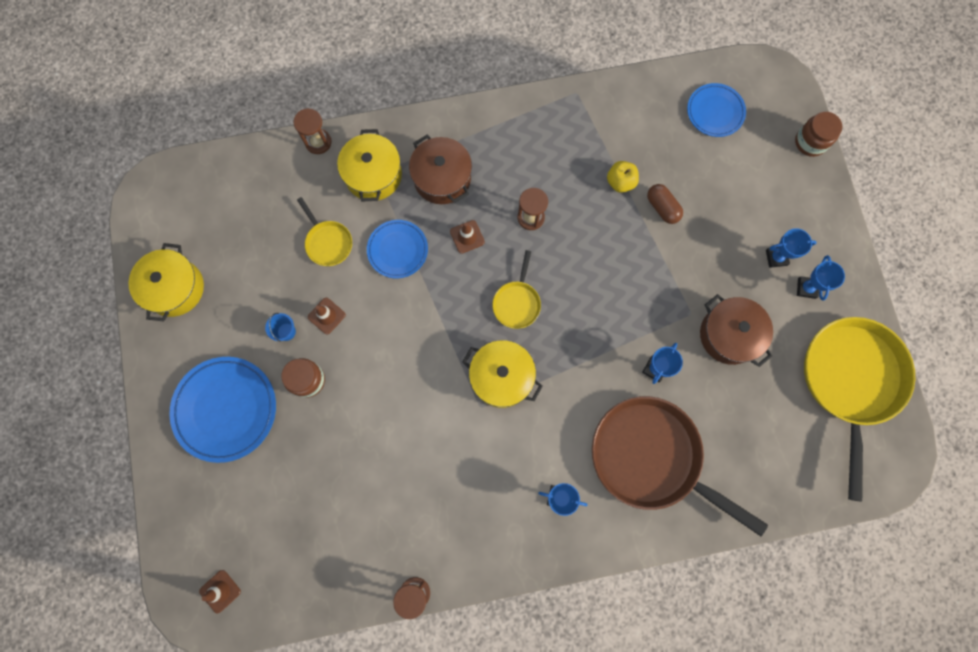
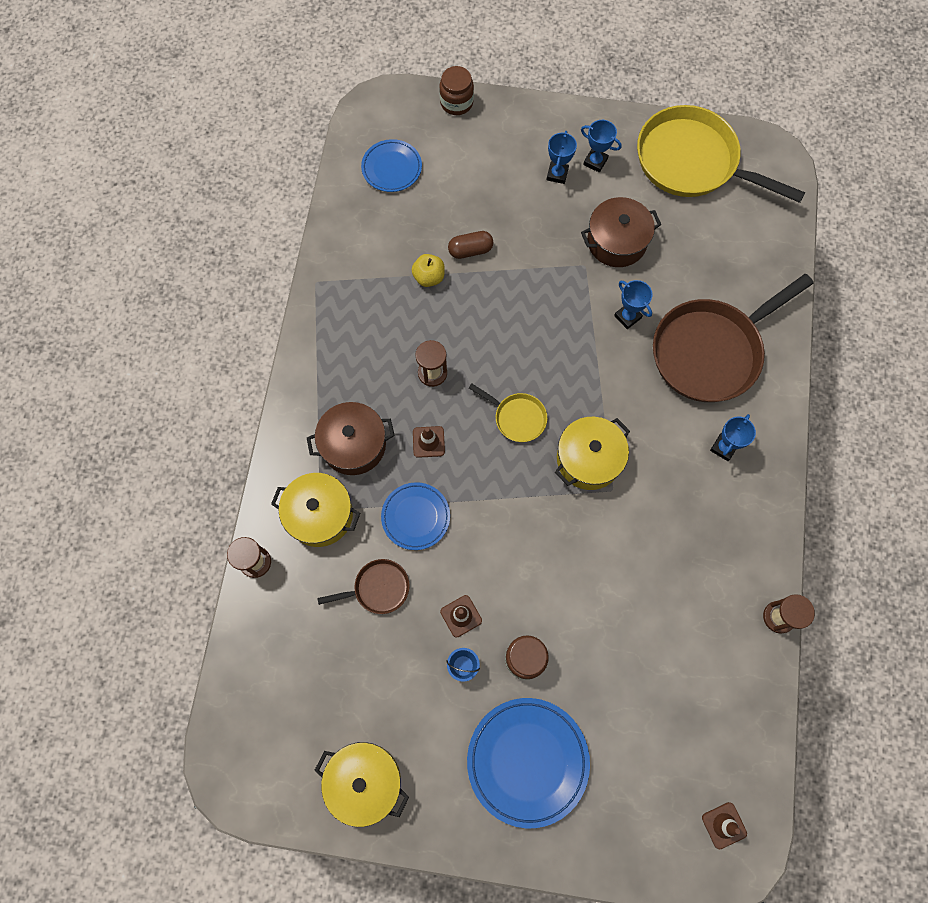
camera: 70 degrees left, 5 degrees down
yellow pan [297,197,352,266] -> brown pan [317,559,410,614]

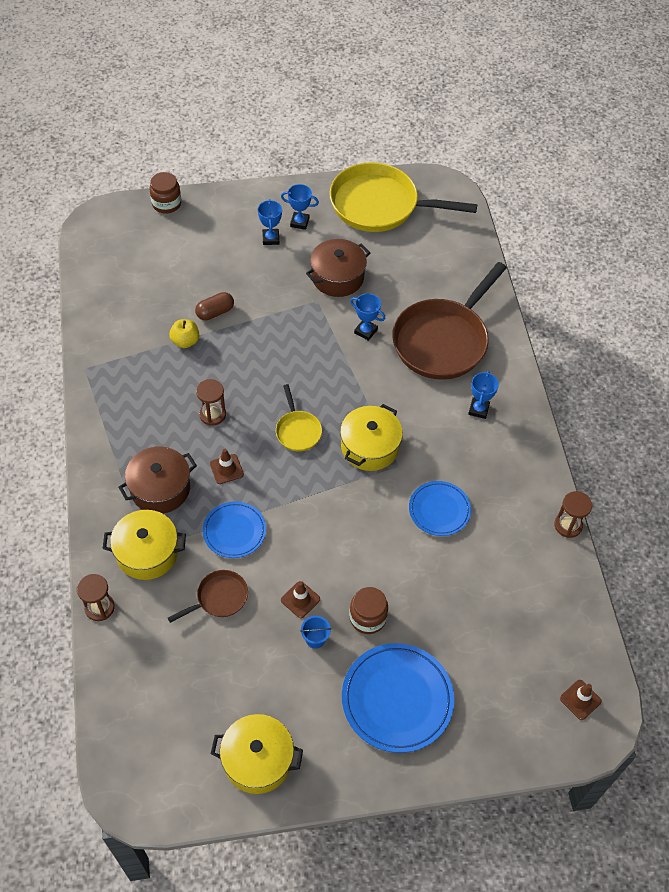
camera: 20 degrees left, 15 degrees down
blue plate [361,139,422,192] -> blue plate moved to [409,481,471,536]
yellow pan [469,384,547,442] -> yellow pan turned 60 degrees clockwise [276,384,322,452]

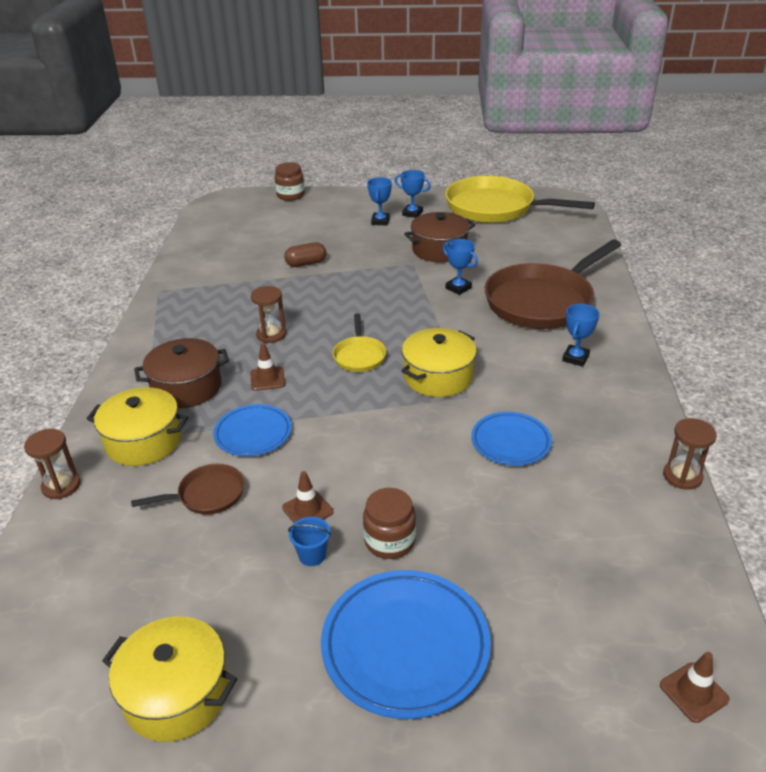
camera: 15 degrees right, 20 degrees down
yellow apple [169,319,199,348] -> none

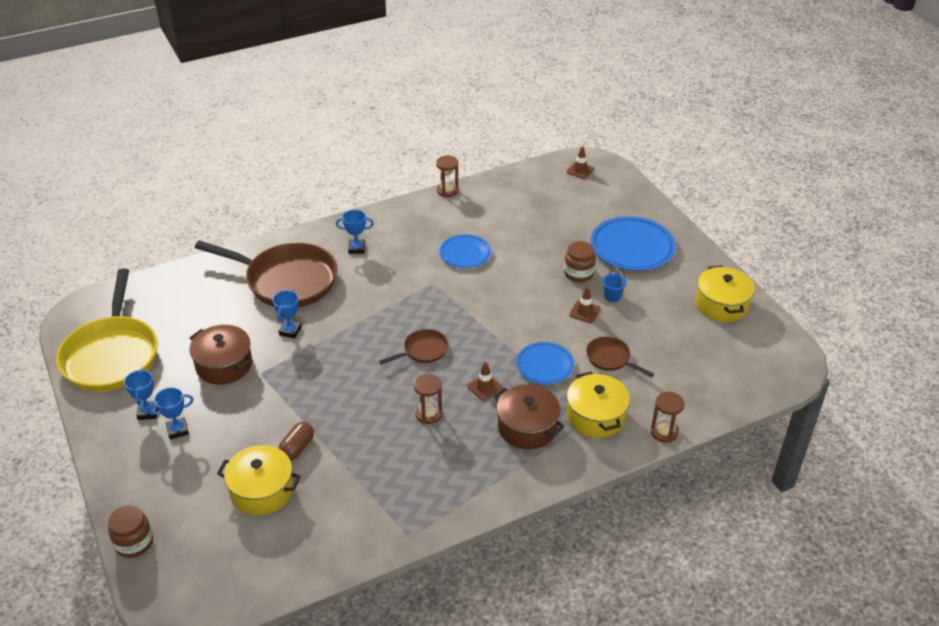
camera: 120 degrees left, 5 degrees up
brown capsule [284,242,326,267] -> brown capsule turned 75 degrees clockwise [278,422,314,460]
yellow pan [332,314,386,372] -> brown pan [379,329,449,365]
yellow pot [401,328,477,397] -> yellow pot moved to [217,445,301,516]

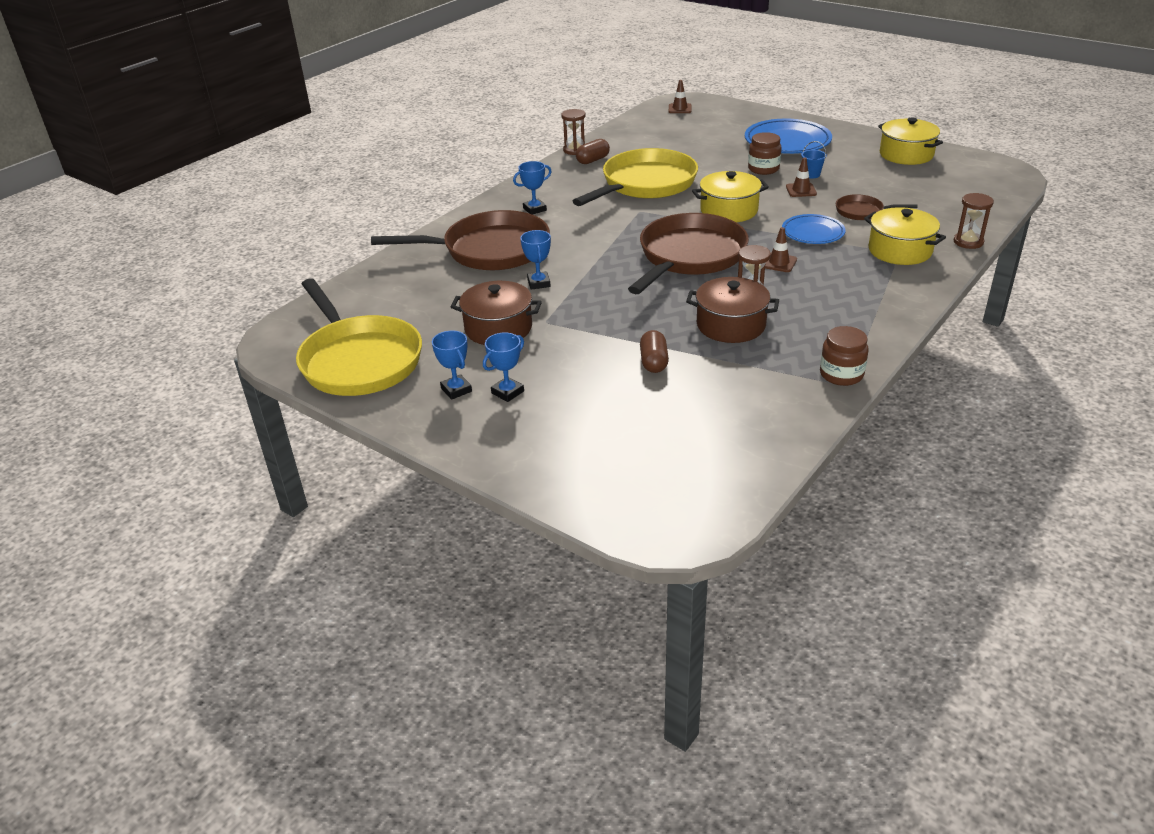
camera: 25 degrees left, 5 degrees down
brown jar [108,505,153,558] -> brown jar moved to [820,326,868,386]
yellow pot [217,445,301,516] -> yellow pot moved to [692,171,769,222]
brown pan [379,329,449,365] -> brown pan [628,213,749,294], size x2.17
blue plate [439,234,492,268] -> yellow pan [573,148,698,206]
brown pot [494,385,564,449] -> brown pot moved to [686,277,779,343]
none -> brown capsule [576,139,610,164]

